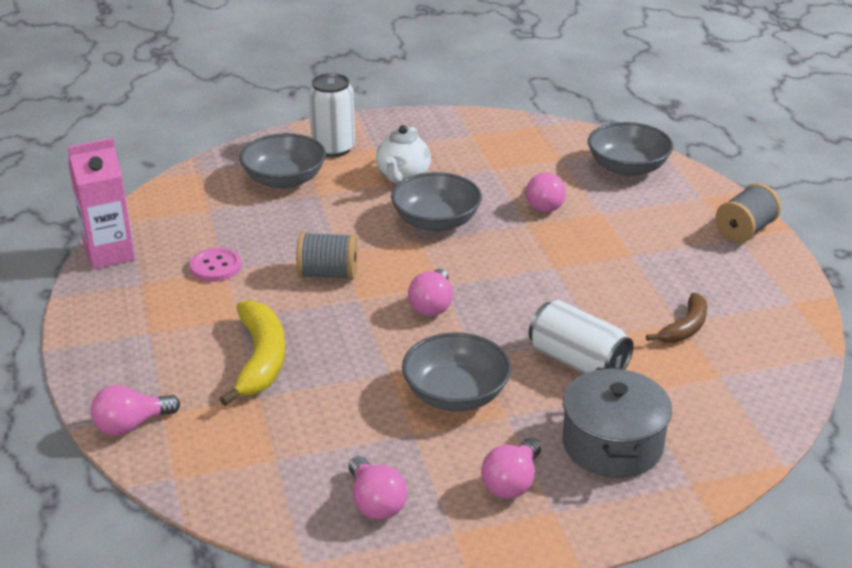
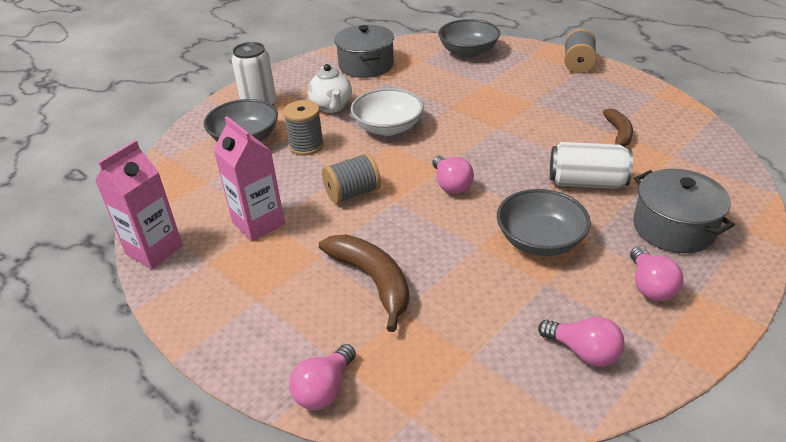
camera: 30 degrees left, 5 degrees up
pink button [190,248,242,282] -> pink carton [213,116,285,241]
yellow banana [219,300,285,406] -> brown banana [319,235,409,332]
grey bowl [391,172,482,232] -> white bowl [351,88,424,136]
pink light bulb [526,173,566,213] -> none
none -> grey spool [283,100,324,156]
none -> grey pot [335,25,394,78]

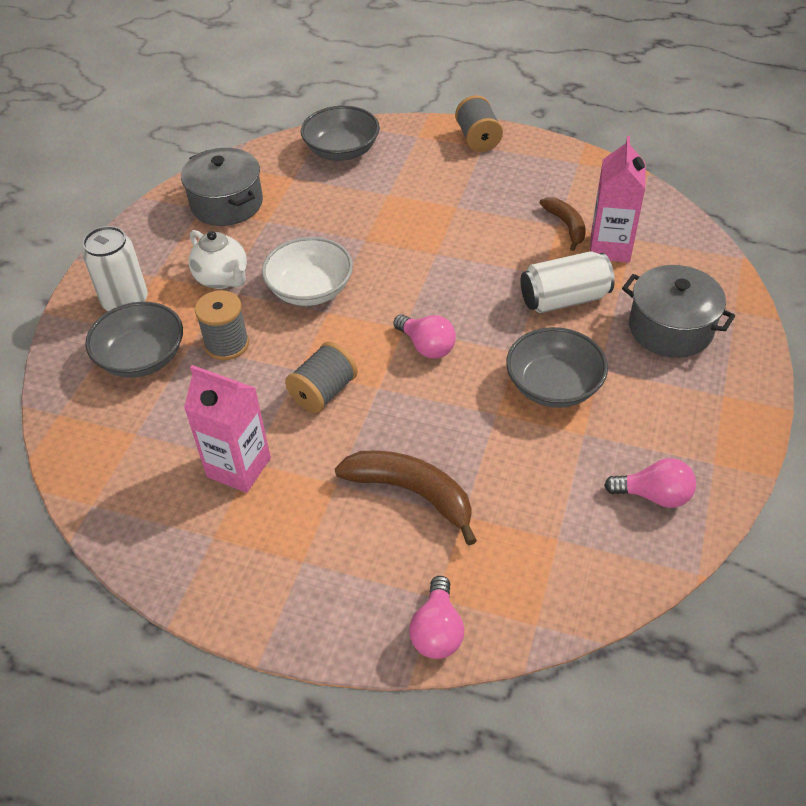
camera: 25 degrees left, 10 degrees up
pink carton [95,140,183,269] -> pink carton moved to [590,136,646,263]
pink light bulb [630,246,684,301] -> none

